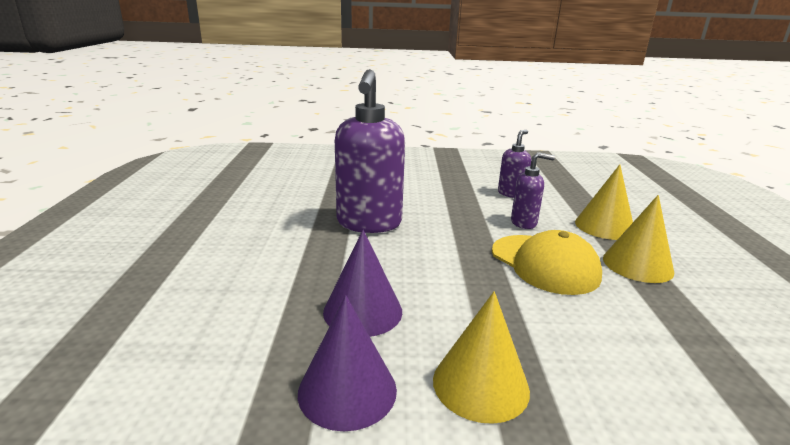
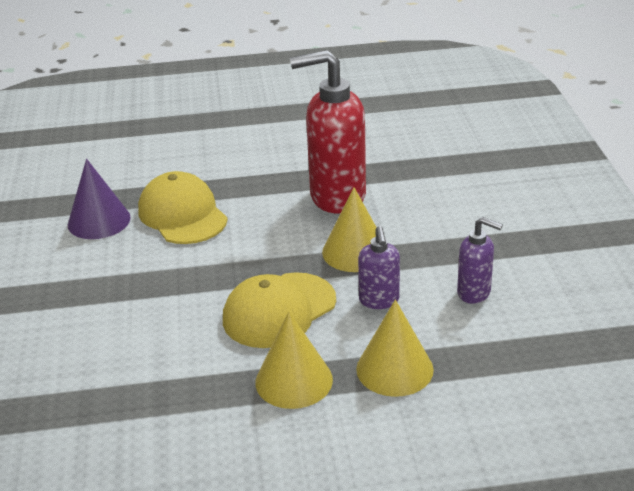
camera: 85 degrees right, 10 degrees up
purple cone [323,230,402,337] -> yellow cap [138,171,228,244]
purple soap dispenser [335,69,405,233] -> red soap dispenser [290,50,366,213]
yellow cone [433,291,530,424] -> yellow cone moved to [322,187,377,272]

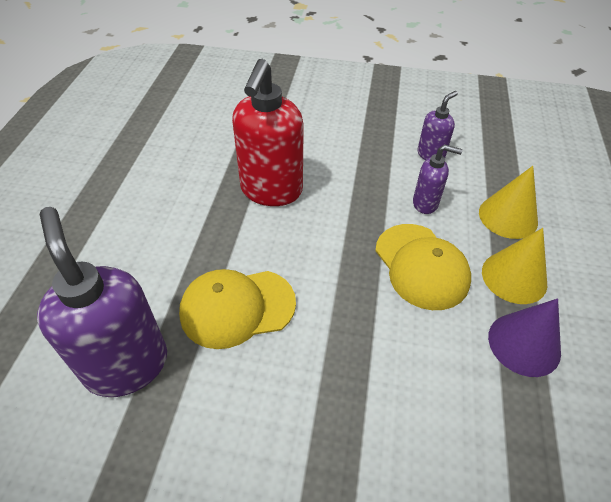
camera: 75 degrees left, 15 degrees up
purple cone [68,159,131,239] -> purple cone moved to [488,298,561,377]
yellow cone [322,187,377,272] -> none
none -> purple soap dispenser [37,207,167,397]

